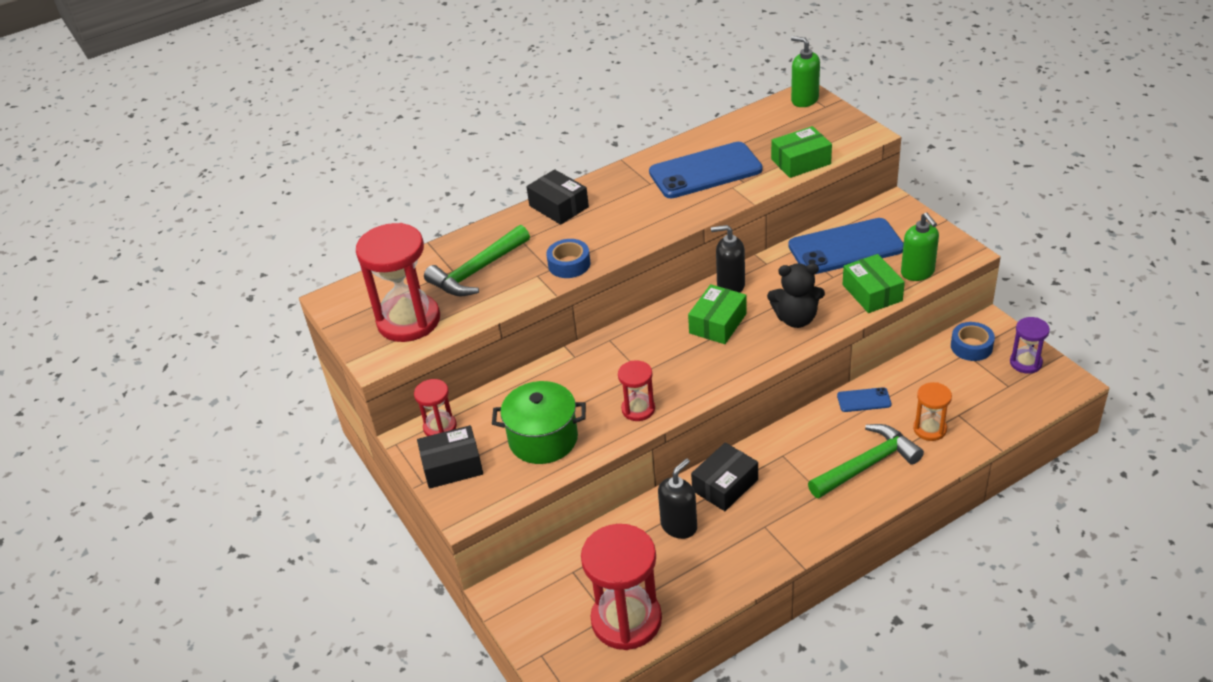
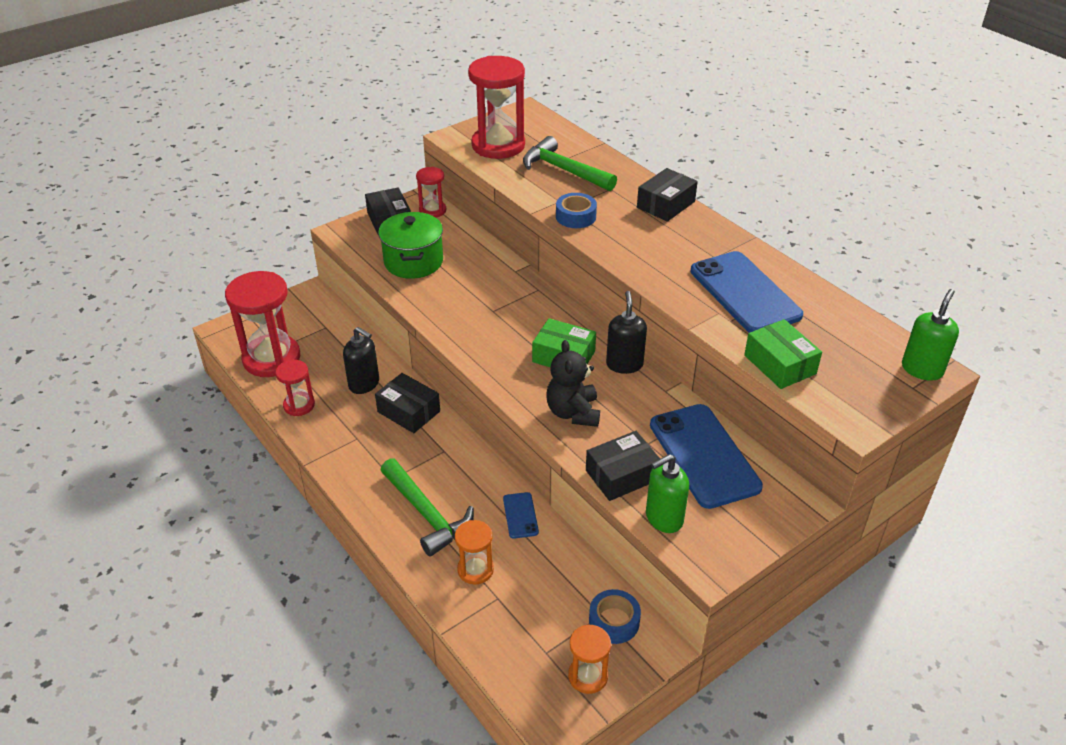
camera: 80 degrees right, 0 degrees up
red hourglass [618,360,655,421] -> red hourglass moved to [276,360,315,416]
green box [842,254,905,313] -> black box [586,431,660,501]
purple hourglass [1010,317,1050,374] -> orange hourglass [568,624,611,694]

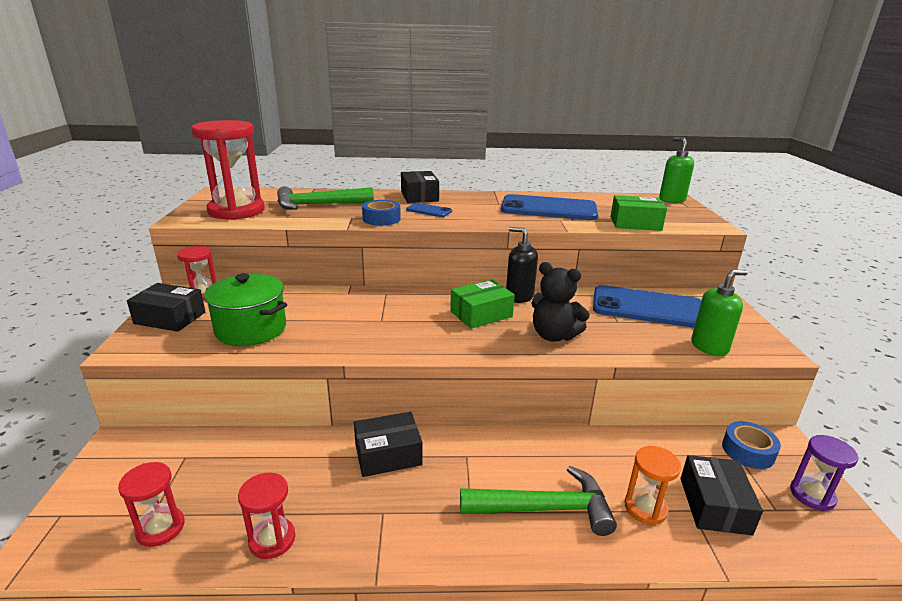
camera: 55 degrees left, 15 degrees down
red hourglass [225,271,300,377] -> red hourglass [118,462,185,547], size x0.52
black soap dispenser [343,327,379,394] -> none
blue phone [503,492,539,539] -> blue phone moved to [406,203,452,217]
orange hourglass [568,624,611,694] -> purple hourglass [790,435,858,511]
black box [586,431,660,501] -> black box moved to [681,455,763,535]
green soap dispenser [646,454,689,533] -> green soap dispenser turned 120 degrees counterclockwise [691,270,748,356]

